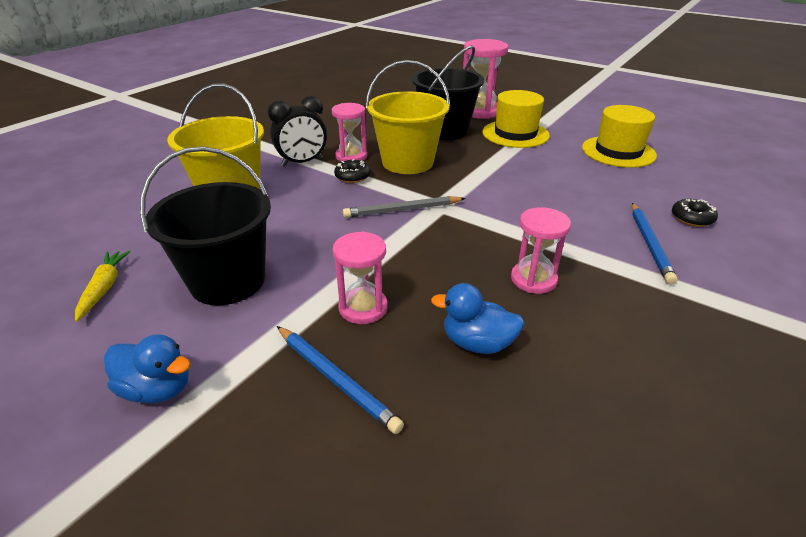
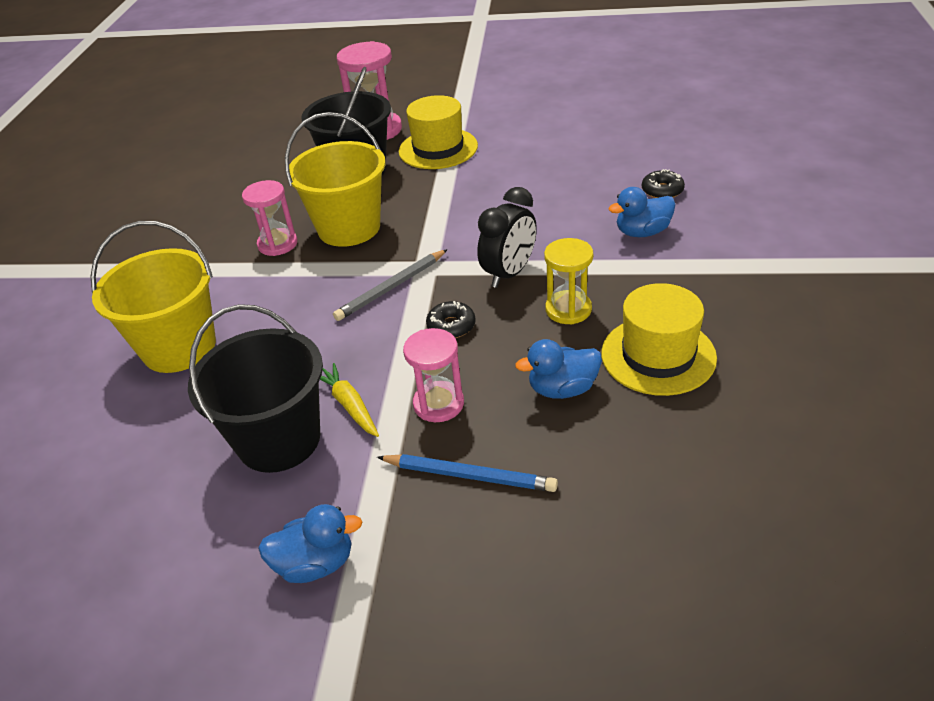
camera: 25 degrees left, 5 degrees up
yellow carrot [75,250,131,322] -> yellow carrot moved to [320,363,379,437]
black clock [268,96,327,167] -> black clock moved to [477,187,537,288]
black donut [334,159,371,183] -> black donut moved to [426,301,476,338]
pink hourglass [511,207,571,294] -> yellow hourglass [544,238,593,324]
yellow hat [582,105,657,168] -> yellow hat moved to [601,283,717,396]
blue pencil [632,203,678,285] -> blue duck [608,187,676,237]

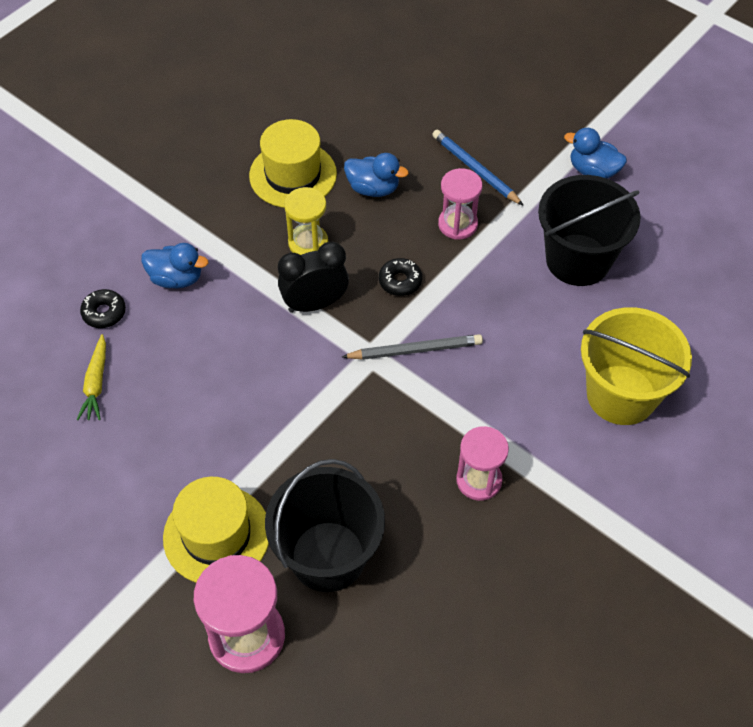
camera: 150 degrees left, 15 degrees up
yellow bucket [285,112,386,247] -> none
yellow carrot [320,363,379,437] -> yellow carrot moved to [77,334,106,420]

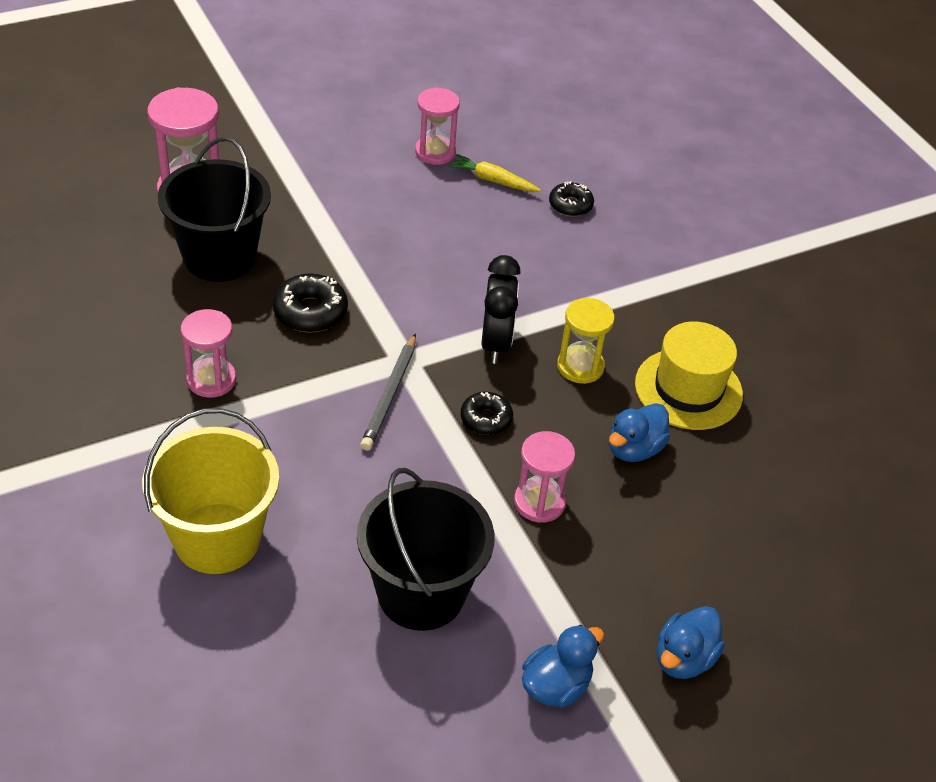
camera: 110 degrees right, 10 degrees down
blue duck [141,243,208,289] -> blue duck moved to [657,606,725,679]
yellow hat [163,477,269,582] -> none
blue pencil [432,130,524,206] -> none
none -> black donut [273,273,348,333]
none -> pink hourglass [415,87,460,165]

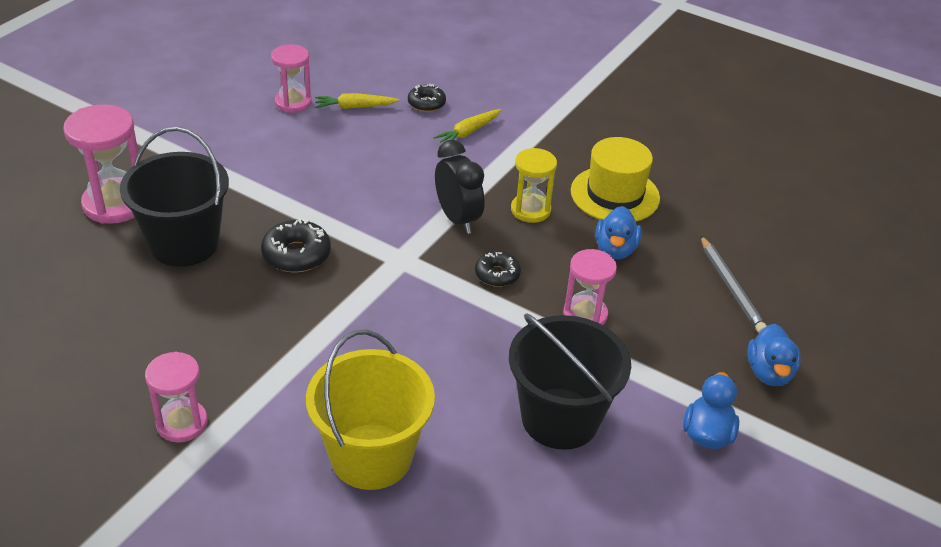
camera: 30 degrees left, 5 degrees down
pink hourglass [181,309,236,398] -> pink hourglass moved to [145,352,208,443]
grey pencil [360,334,416,451] -> grey pencil moved to [700,235,766,333]
none -> yellow carrot [433,109,501,143]

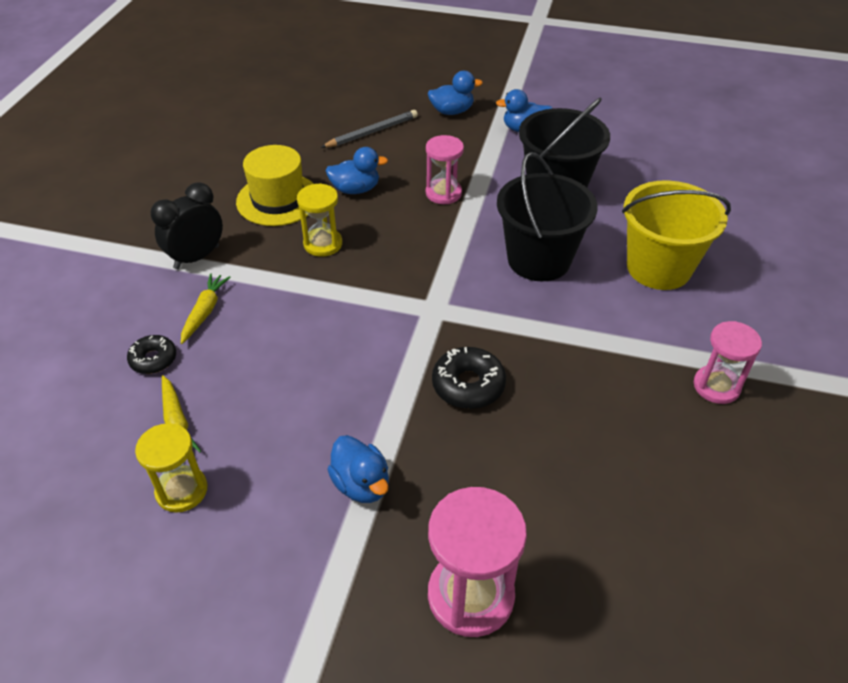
camera: 105 degrees left, 5 degrees up
black bucket [120,127,229,267] -> black bucket moved to [497,152,598,281]
pink hourglass [271,44,312,113] -> yellow hourglass [135,423,208,513]
yellow carrot [433,109,501,143] -> yellow carrot turned 105 degrees counterclockwise [181,273,231,344]
black clock [435,140,485,234] -> black clock moved to [150,182,223,269]
black donut [475,251,521,287] -> none
none -> blue duck [327,435,389,503]

